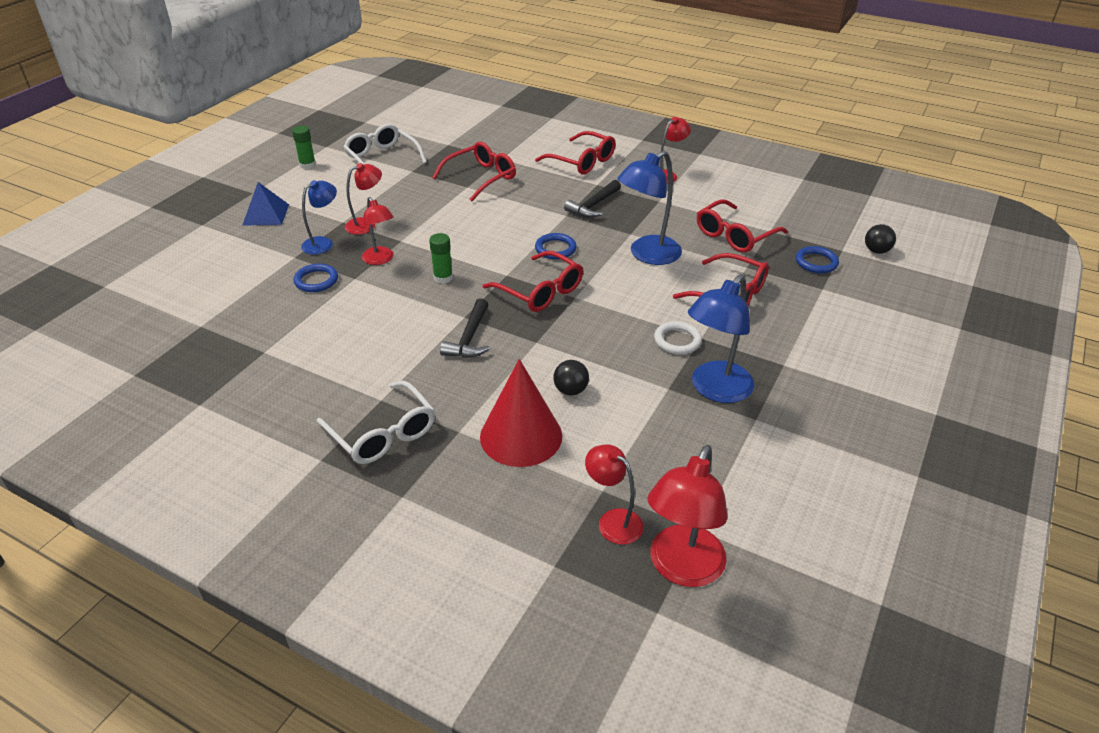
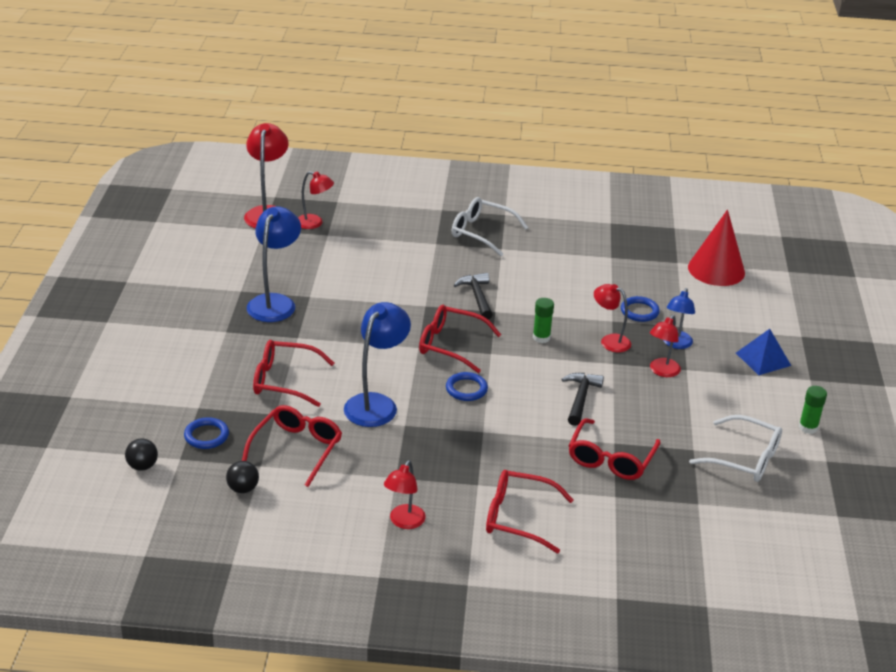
camera: 155 degrees right, 5 degrees down
red cone [480,359,562,467] -> red cone moved to [688,210,745,286]
black ball [553,360,589,395] -> black ball moved to [226,461,259,493]
black hammer [564,180,621,218] -> black hammer moved to [561,373,604,426]
white ring [654,321,702,354] -> none

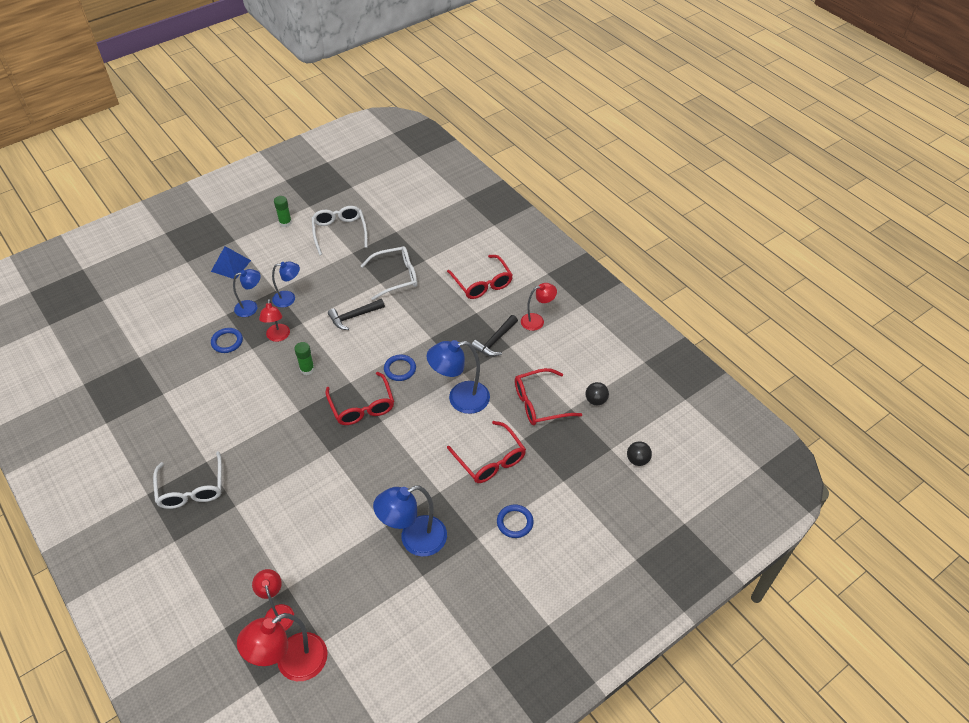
camera: 130 degrees left, 15 degrees up
blue ring [184,417,229,449] -> blue ring moved to [497,504,534,538]
black hammer [454,273,493,320] -> black hammer moved to [472,315,518,357]
red glasses [569,418,661,480] -> white glasses [361,246,418,300]
red lamp [650,315,681,377] -> blue lamp [272,262,300,308]
red cone [688,210,745,286] -> none

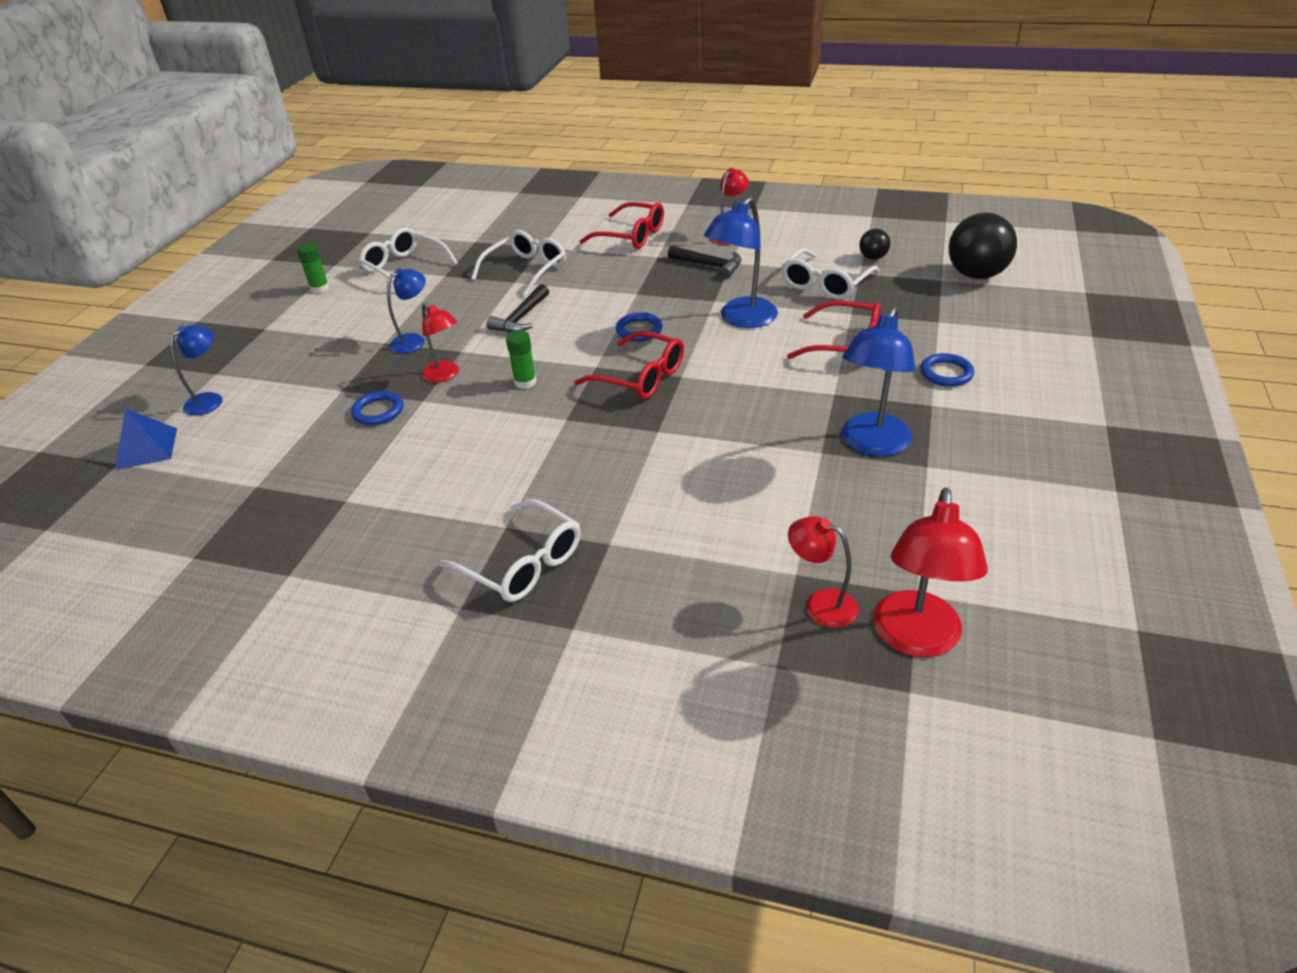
camera: 35 degrees left, 10 degrees down
blue pyramid [211,246,251,279] -> blue pyramid moved to [115,409,177,470]
blue lamp [233,269,261,317] -> blue lamp moved to [170,325,222,416]
black hammer [472,315,518,357] -> black hammer turned 60 degrees counterclockwise [668,246,742,278]
red glasses [515,368,583,425] -> white glasses [781,248,879,300]
black ball [627,441,652,466] -> black ball [949,212,1017,279], size x2.03

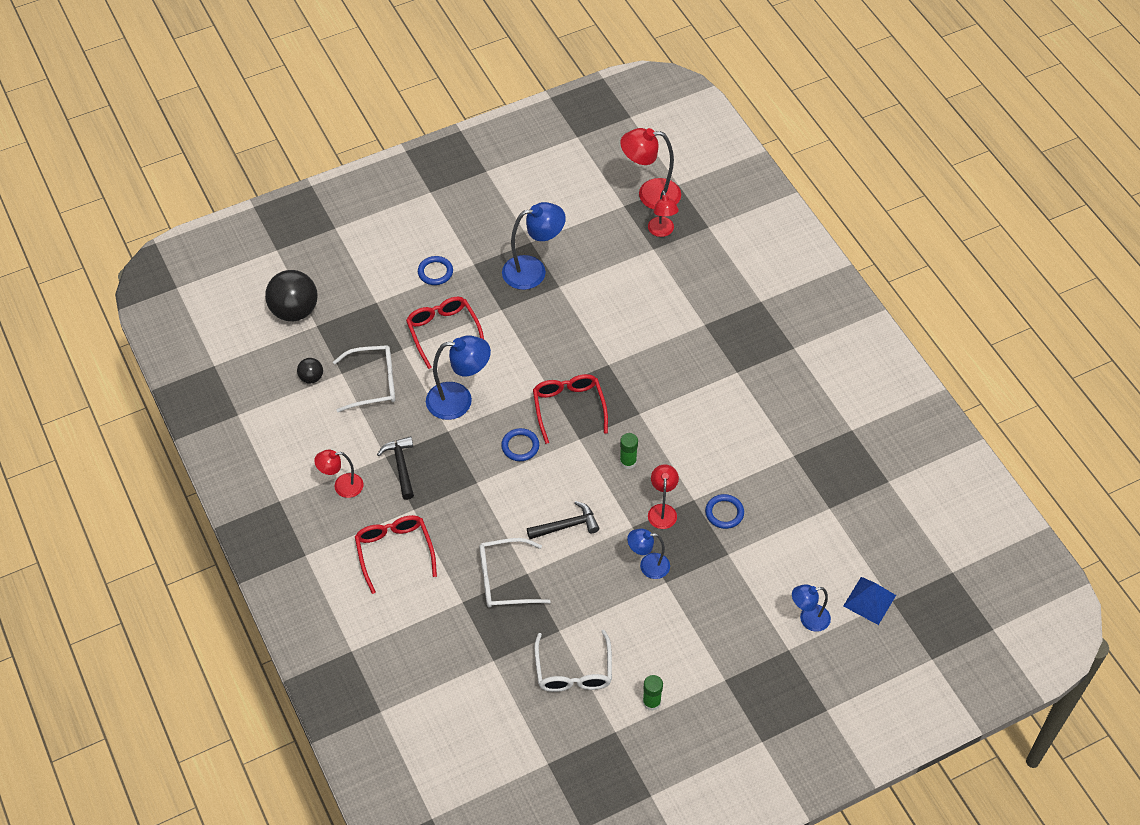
camera: 135 degrees left, 15 degrees up
white glasses [439,499,581,602] -> none
red lamp [873,488,988,657] -> red lamp turned 150 degrees counterclockwise [620,128,681,210]

